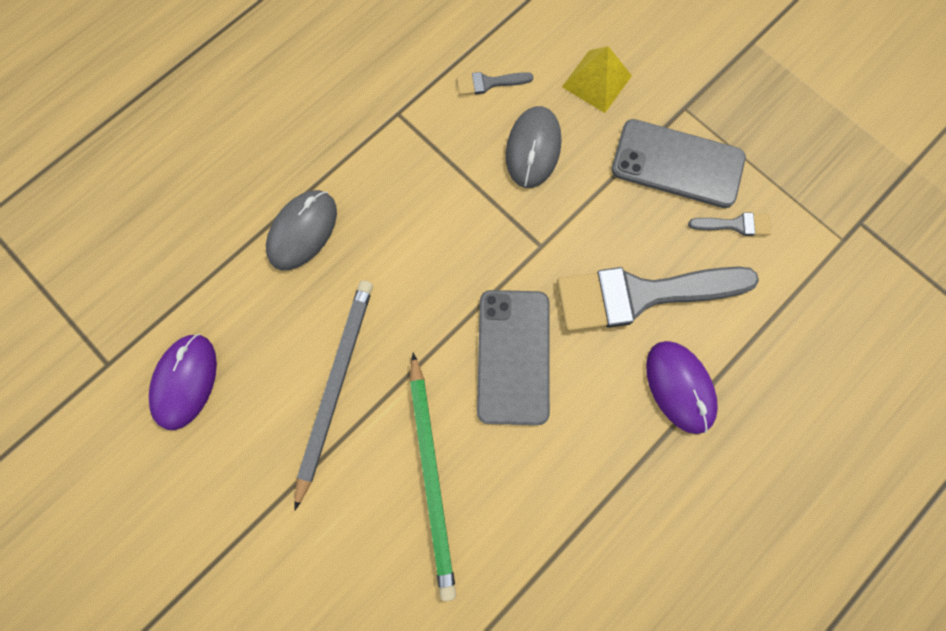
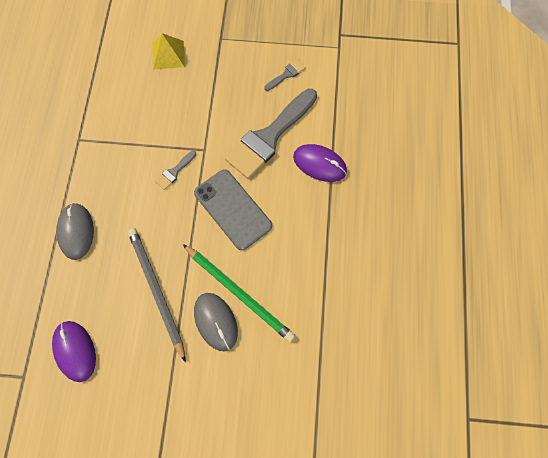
camera: 40 degrees left, 5 degrees down
grey brush [457,72,533,96] -> grey brush moved to [155,151,196,190]
grey mouse [506,106,561,188] -> grey mouse moved to [194,293,238,351]
grey phone [612,119,746,208] -> none

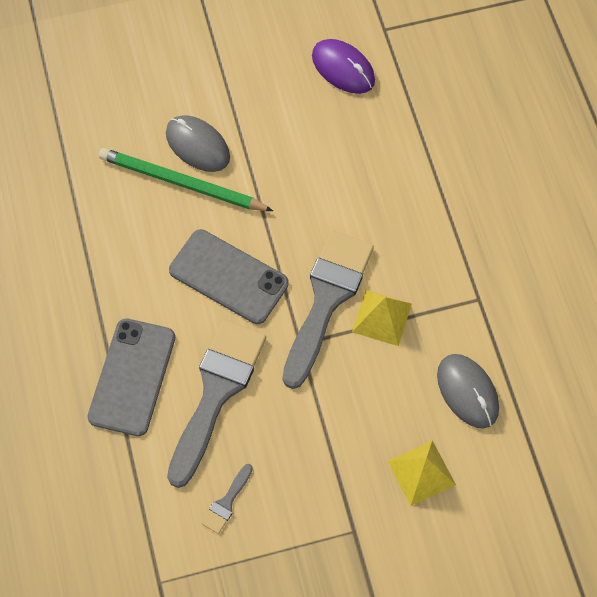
camera: 160 degrees right, 5 degrees down
grey mouse [56,203,94,260] -> grey mouse moved to [437,354,499,428]
grey pencil [128,228,186,362] -> none
grey brush [155,151,196,190] -> grey brush [282,230,374,389], size x2.40
purple mouse [293,144,347,182] -> grey phone [88,318,175,436]
none -> yellow pyramid [352,290,412,346]

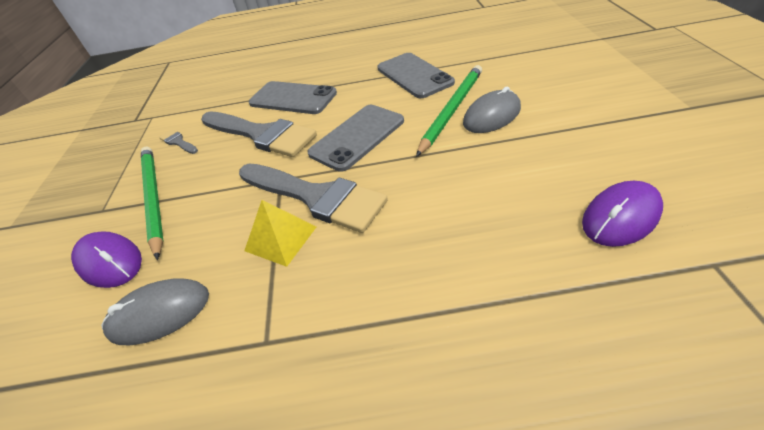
camera: 105 degrees right, 20 degrees down
yellow pyramid [388,440,456,506] -> purple mouse [71,231,142,288]
none -> green pencil [141,146,164,260]
none -> grey phone [377,53,455,98]

